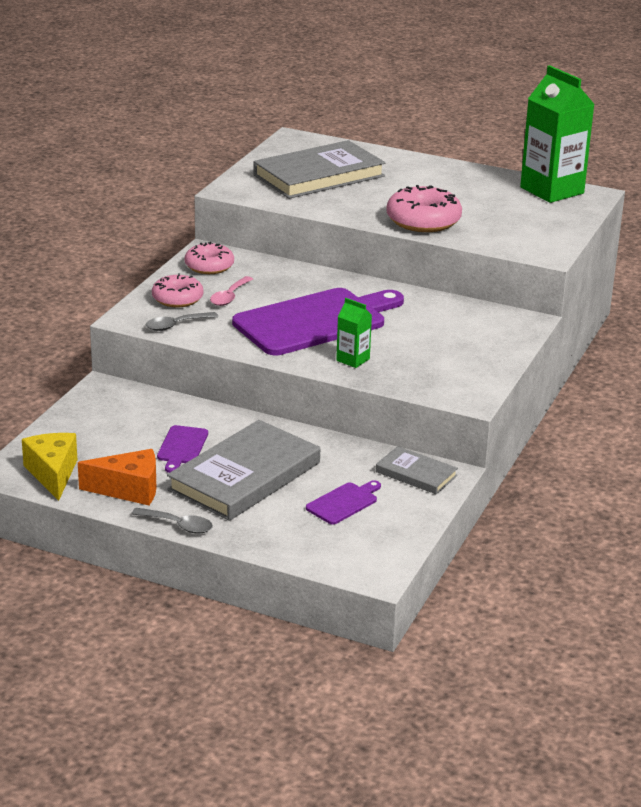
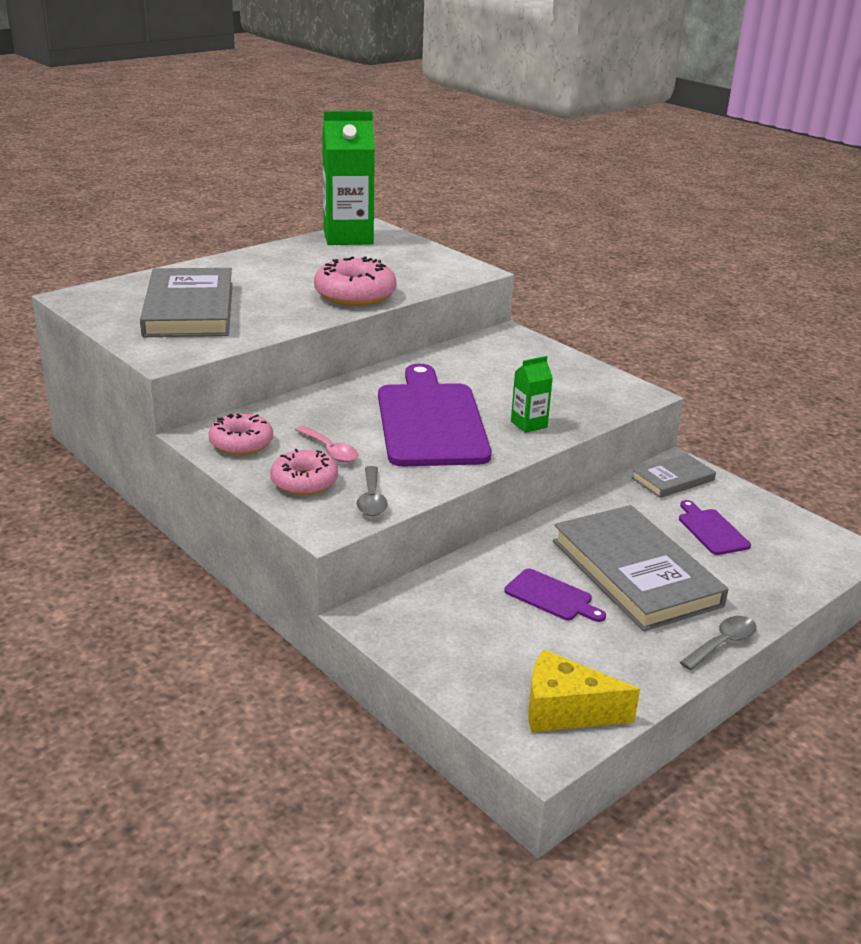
camera: 65 degrees left, 0 degrees up
orange cheese [78,449,156,505] -> none

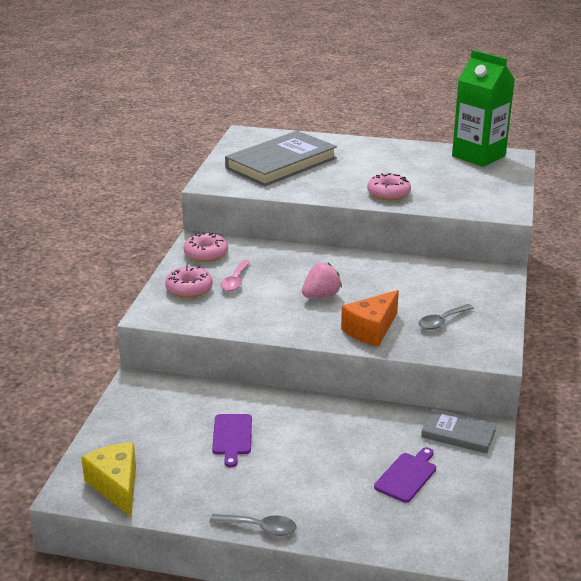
camera: 55 degrees right, 0 degrees up
pink donut [314,257,397,306] -> pink donut [367,173,411,201], size x0.66
grey spoon [357,466,388,516] -> grey spoon moved to [418,304,474,330]
purple cutting board [378,364,491,466] -> pink strawberry [302,263,342,298]
green carton [511,356,553,433] -> orange cheese [341,290,399,347]
grey book [553,505,728,631] -> none

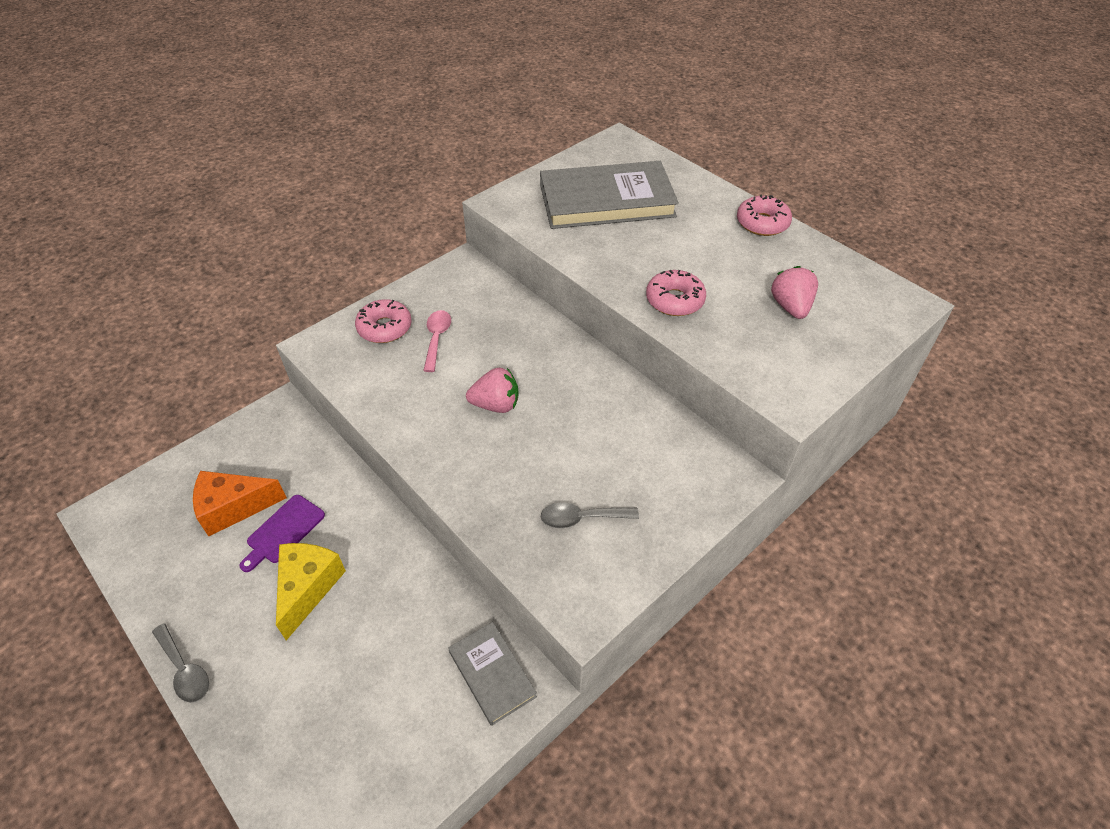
camera: 35 degrees right, 20 degrees up
yellow cheese [81,442,136,517] -> yellow cheese moved to [276,543,346,640]
pink donut [184,232,228,262] -> pink donut moved to [737,194,792,236]
pink spoon [220,260,250,291] -> pink spoon turned 135 degrees clockwise [423,310,451,372]
orange cheese [341,290,399,347] -> orange cheese moved to [193,471,287,536]
purple cutting board [374,447,436,503] -> none
green carton [452,50,515,167] -> none
none -> pink strawberry [771,266,818,319]

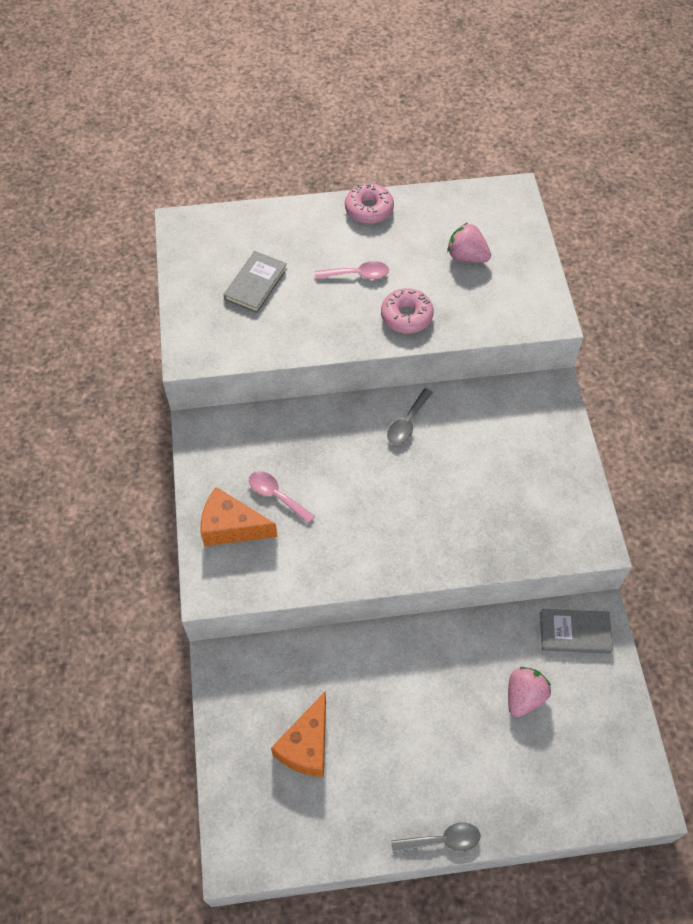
camera: 55 degrees left, 10 degrees up
purple cutting board [240,495,325,572] -> none
yellow cheese [276,543,346,640] -> none
pink donut [355,299,412,343] -> orange cheese [201,487,278,546]
pink strawberry [466,368,519,413] -> pink strawberry moved to [508,667,551,717]
grey book [540,161,679,229] -> grey book [224,251,287,313], size x0.51
grey spoon [541,502,639,528] -> grey spoon moved to [387,388,433,445]
none -> pink spoon [315,261,389,279]

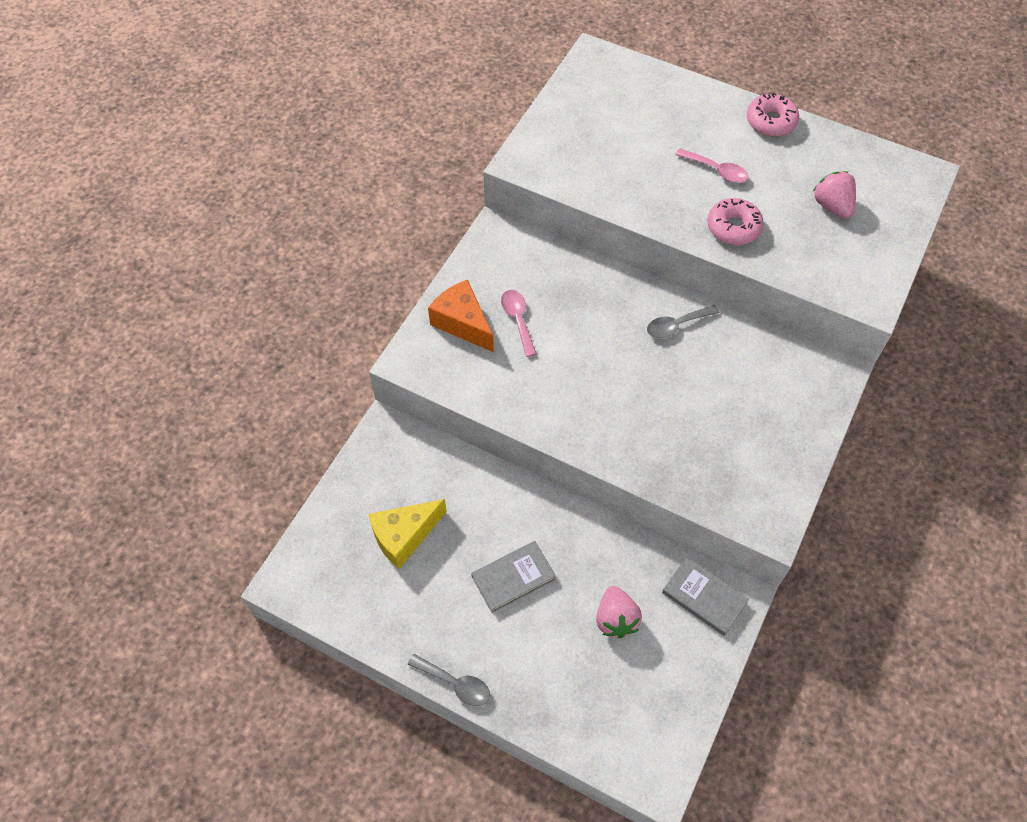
camera: 35 degrees right, 0 degrees up
grey book [224,251,287,313] -> grey book moved to [471,541,556,613]
orange cheese [271,691,326,777] -> yellow cheese [369,499,447,569]
pink strawberry [508,667,551,717] -> pink strawberry turned 105 degrees clockwise [596,586,642,638]

